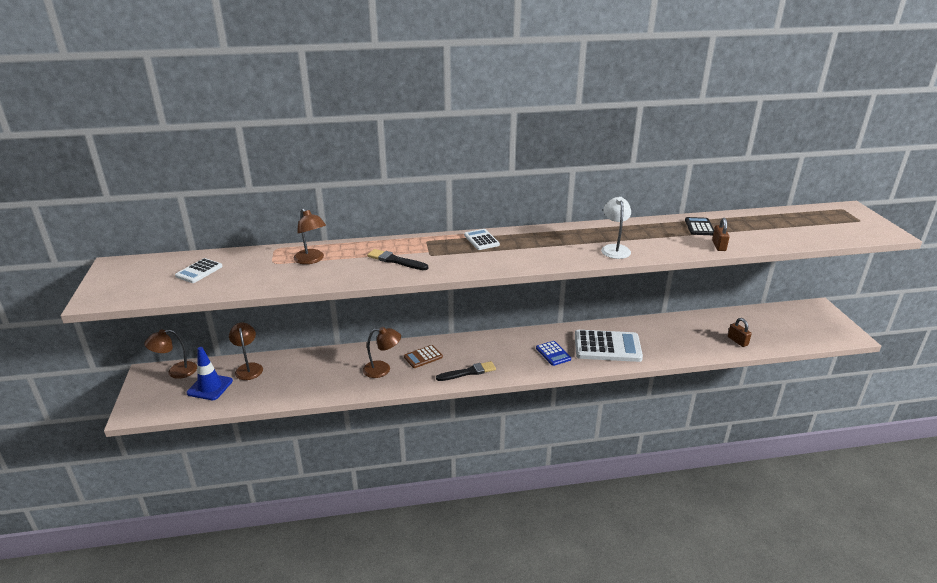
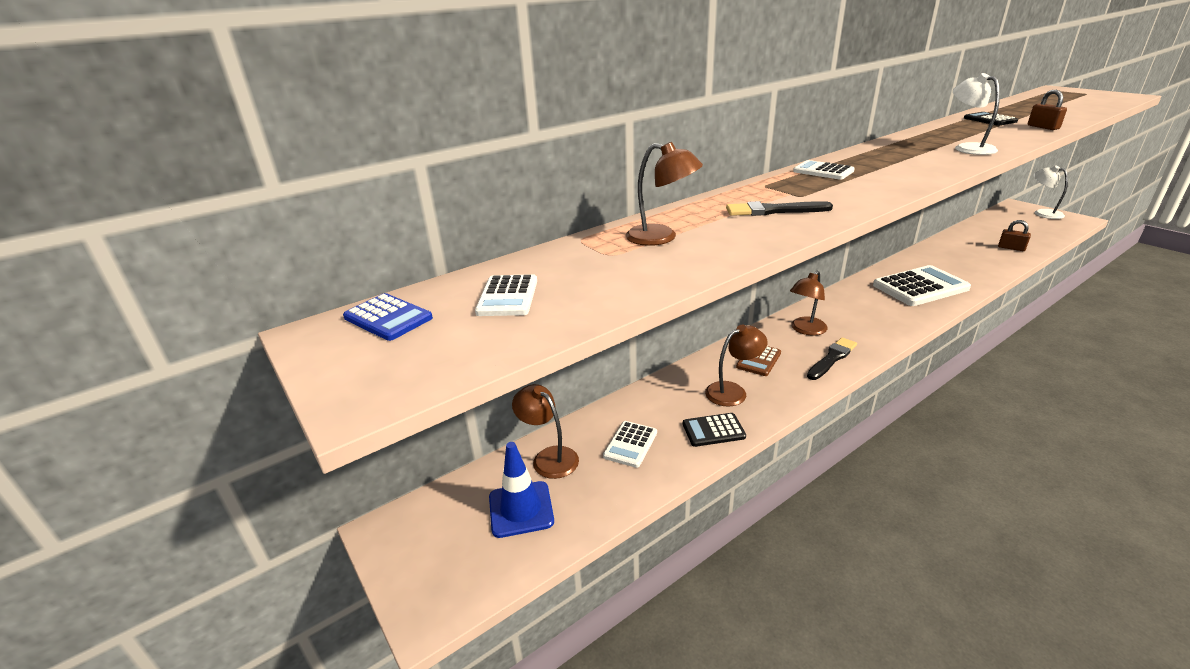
camera: 25 degrees left, 0 degrees up
brown lamp [144,330,197,379] -> brown lamp moved to [790,271,828,336]
blue calculator [536,341,571,366] -> blue calculator moved to [343,293,433,341]
none -> white calculator [603,421,657,468]
none -> black calculator [683,413,746,447]
none -> white lamp [1034,166,1068,219]

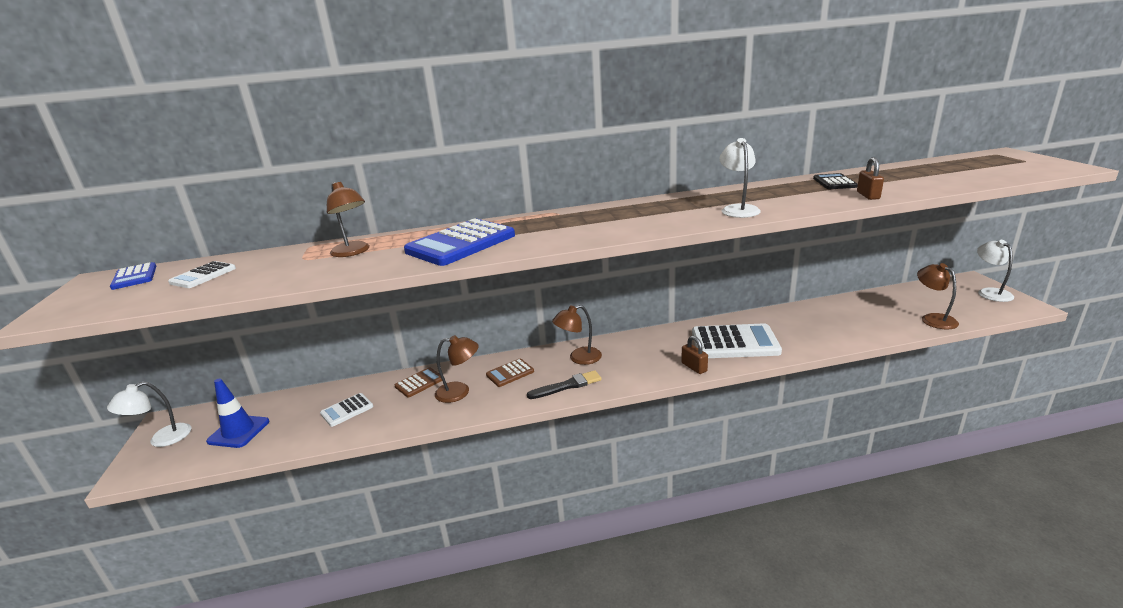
camera: 25 degrees right, 5 degrees down
brown lamp [512,384,579,479] -> brown lamp moved to [917,263,959,330]
black calculator [683,413,746,447] -> none
black brush [726,201,833,216] -> blue calculator [404,218,515,266]
white calculator [793,160,855,180] -> none
brown padlock [998,220,1031,251] -> brown padlock moved to [681,336,708,374]
none -> white lamp [107,382,192,447]
none -> brown calculator [395,367,442,398]

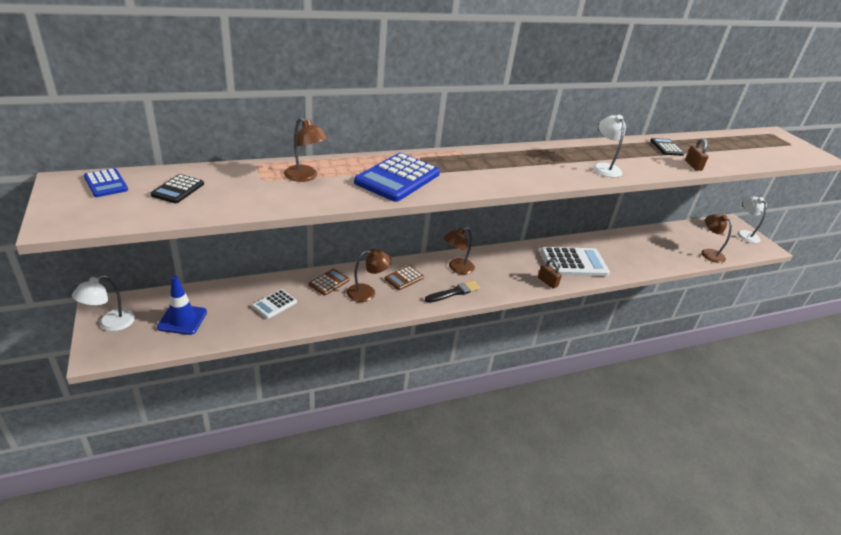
camera: 15 degrees left, 10 degrees up
white calculator [168,261,236,288] -> black calculator [150,174,204,203]

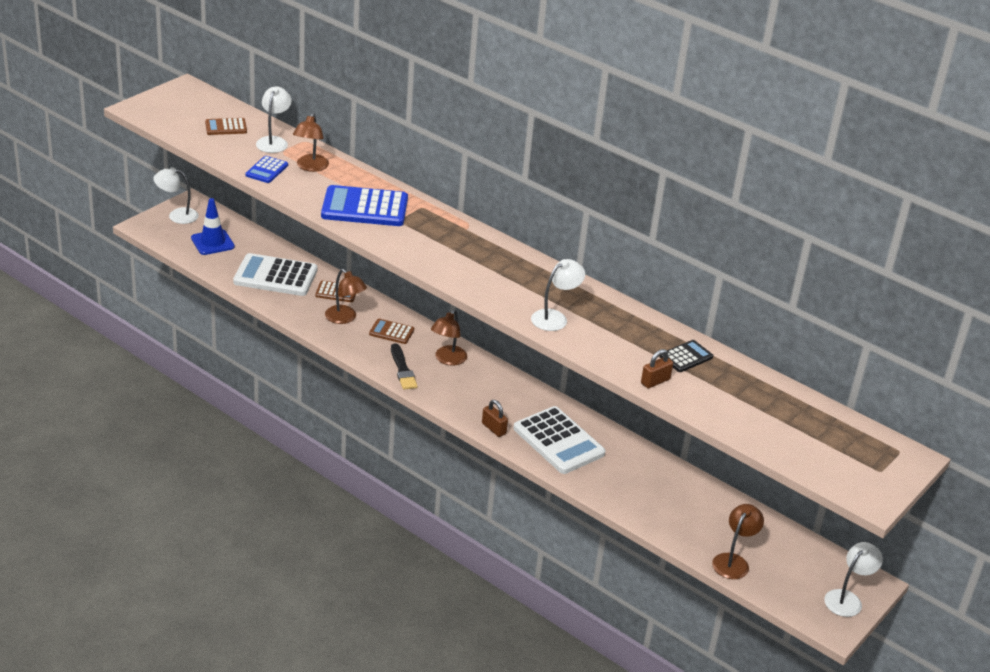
camera: 60 degrees right, 0 degrees up
blue calculator [84,168,128,197] -> blue calculator moved to [245,156,288,183]
black calculator [150,174,204,203] -> brown calculator [205,118,247,135]
white calculator [252,289,297,319] -> white calculator [233,253,317,296], size x1.94
black brush [425,281,480,303] -> black brush turned 45 degrees clockwise [391,343,417,390]
brown lamp [443,227,475,274] -> brown lamp turned 90 degrees counterclockwise [431,310,467,366]
brown padlock [538,259,562,289] -> brown padlock turned 60 degrees counterclockwise [482,400,508,437]
none -> white lamp [256,86,292,153]

